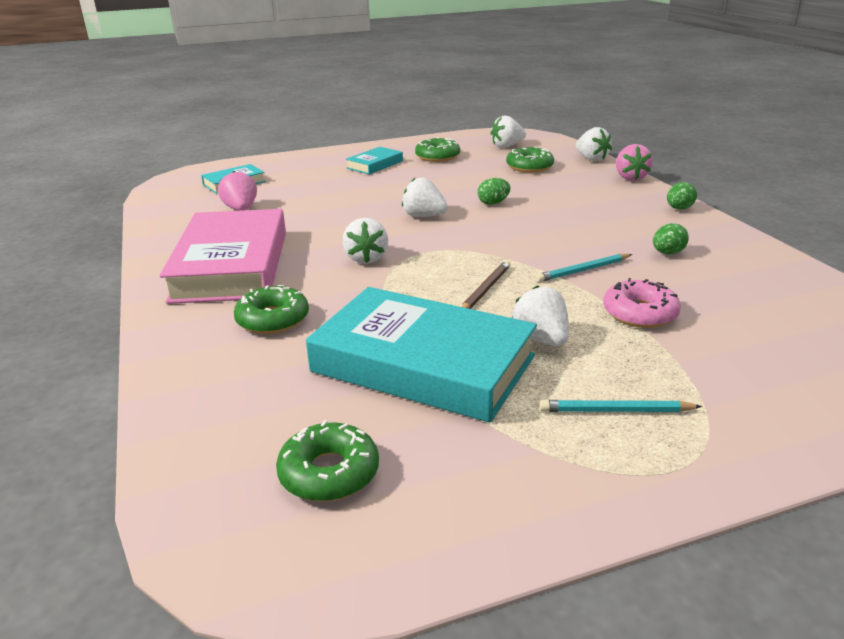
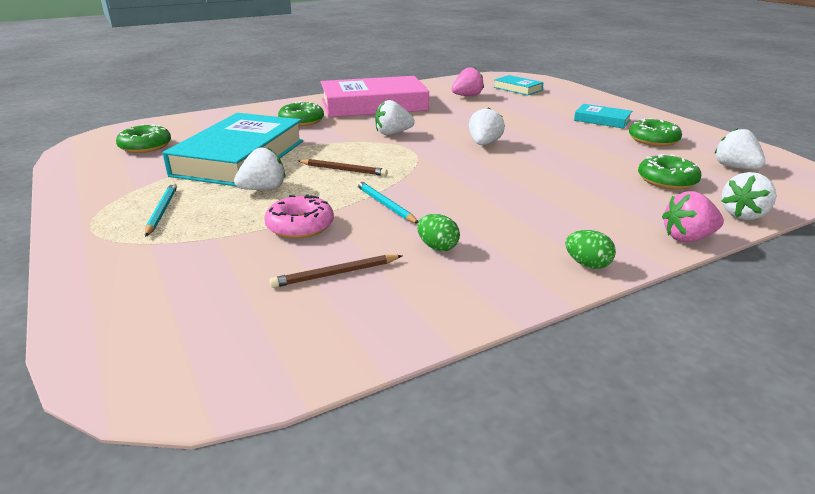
camera: 80 degrees right, 0 degrees up
green egg [478,178,510,205] -> none
none -> brown pencil [269,255,402,288]

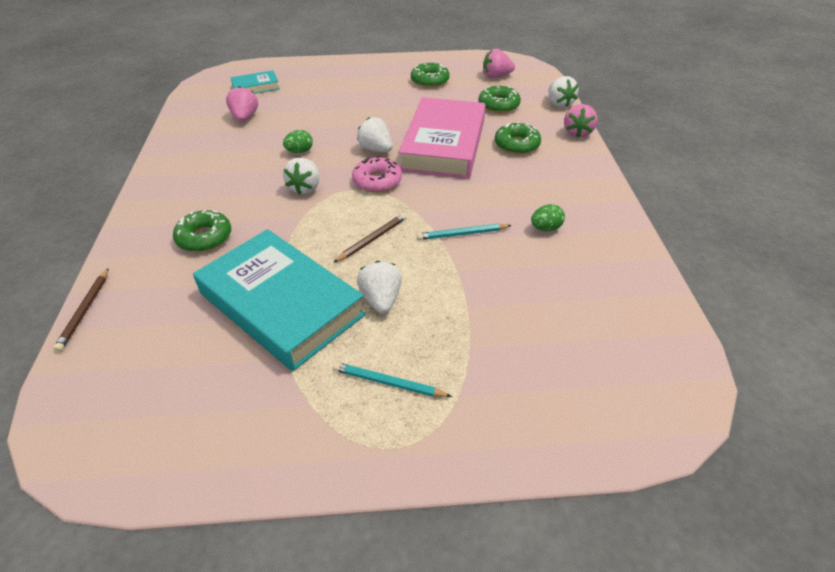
camera: 65 degrees left, 15 degrees up
green donut [116,124,171,153] -> green donut moved to [495,121,541,154]
pink donut [265,195,334,238] -> pink donut moved to [352,156,402,192]
brown pencil [269,255,402,288] -> brown pencil moved to [53,268,109,352]
pink book [321,76,429,117] -> pink book moved to [399,97,486,179]
green egg [565,230,616,269] -> green egg moved to [283,130,313,153]
turquoise book [574,104,632,128] -> none
white strawberry [715,128,765,169] -> pink strawberry [483,48,515,78]

